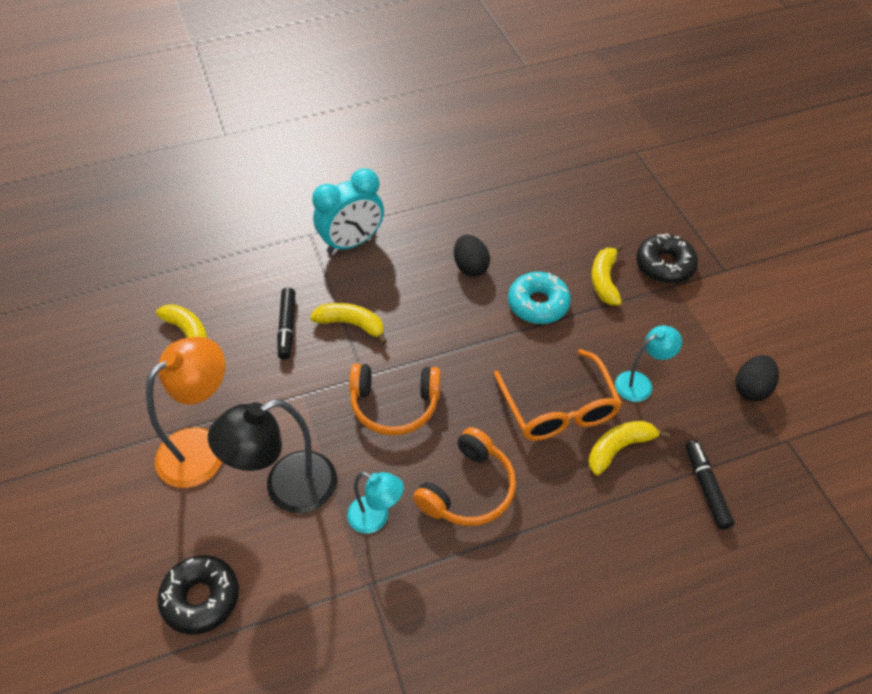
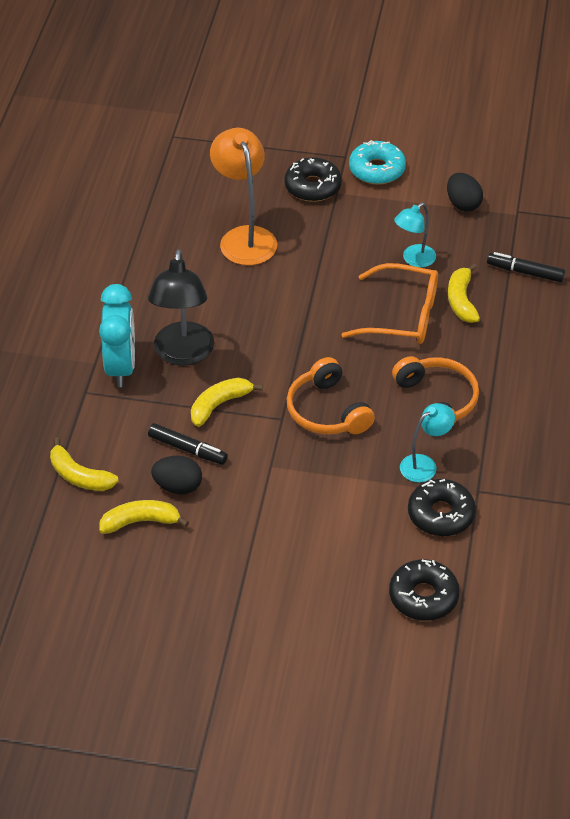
camera: 60 degrees left, 5 degrees down
orange lamp [146,337,226,488] -> orange lamp moved to [210,128,277,265]
black lamp [208,400,337,513] -> black lamp moved to [148,249,214,366]
orange headphones [349,364,441,436] -> orange headphones turned 120 degrees clockwise [286,357,375,435]
black egg [454,235,490,277] -> black egg moved to [151,456,202,494]
turquoise donut [508,272,571,324] -> turquoise donut moved to [349,140,406,185]
yellow banana [591,244,623,305] -> yellow banana moved to [50,437,119,491]
turquoise lamp [615,325,682,402] -> turquoise lamp turned 135 degrees counterclockwise [394,203,436,268]
none -> black donut [408,479,476,536]

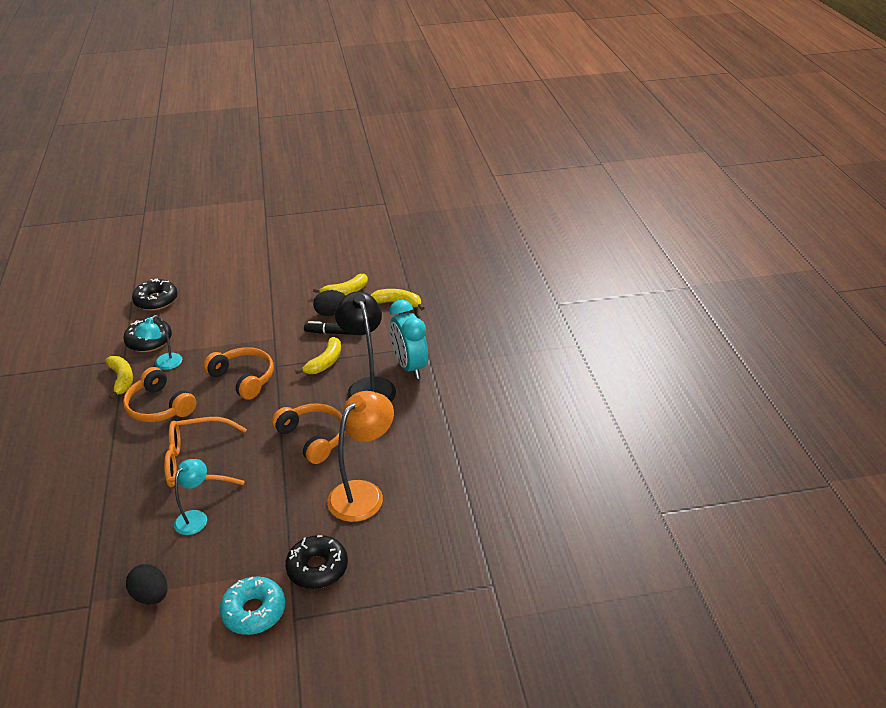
camera: 160 degrees right, 10 degrees down
orange lamp [210,128,277,265] -> orange lamp turned 105 degrees counterclockwise [327,391,394,522]
yellow banana [448,263,480,323] -> yellow banana moved to [105,356,133,399]
black marker [487,252,565,282] -> none
none -> orange headphones [272,403,346,464]

